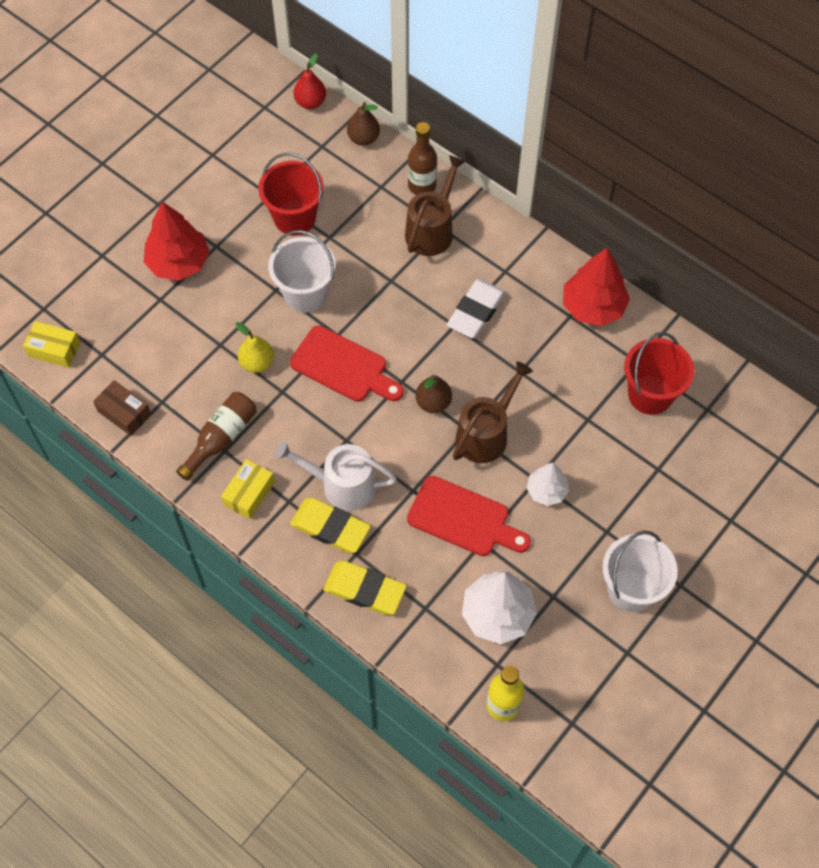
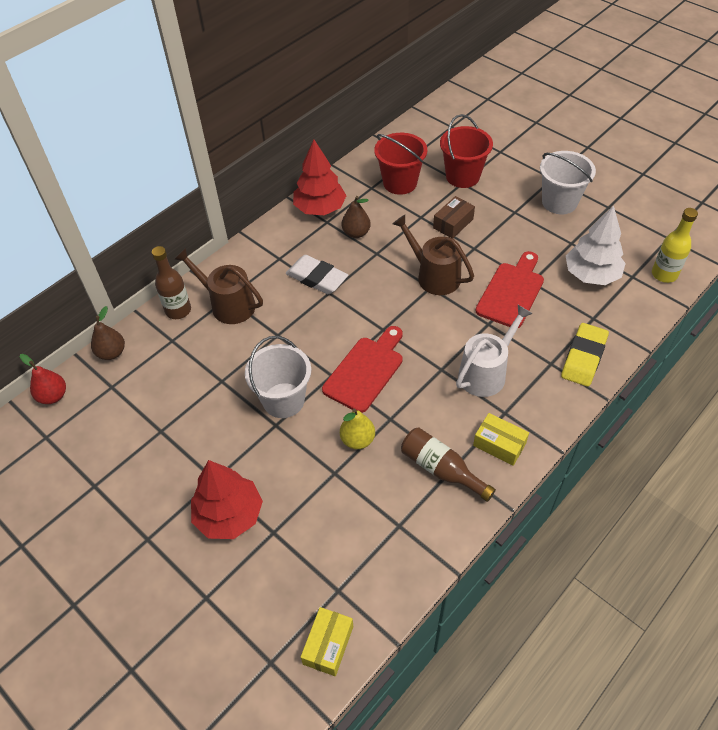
camera: 85 degrees left, 10 degrees down
brown box [93,380,151,436] -> brown box moved to [433,196,475,238]
red bucket [258,153,324,235] -> red bucket moved to [440,114,493,188]
white watering can [274,441,397,511] -> white watering can turned 150 degrees counterclockwise [456,305,533,397]
yellow eraser [290,498,371,553] -> none
brown pear [416,375,452,413] -> brown pear moved to [342,196,371,238]
white tree [527,463,569,506] -> none

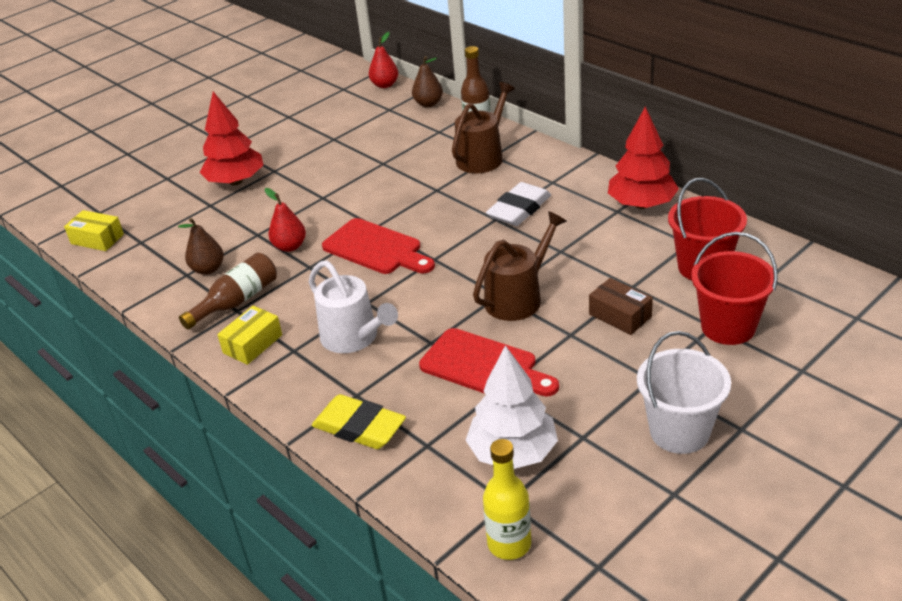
camera: 95 degrees right, 15 degrees down
white bucket [245,336,311,418] -> none
yellow pear [340,409,375,449] -> red pear [264,188,306,252]
brown pear [342,196,371,238] -> brown pear moved to [178,218,224,275]

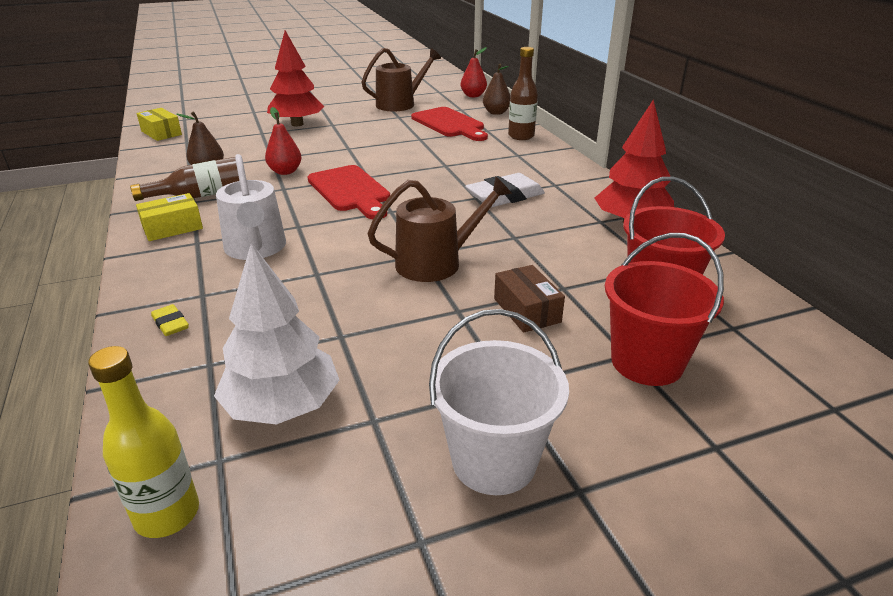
camera: 20 degrees right, 5 degrees down
yellow eraser [312,394,406,449] -> yellow eraser [151,304,189,336], size x0.49
red cutting board [419,328,559,397] -> red cutting board moved to [411,107,488,141]
brown watering can [452,82,515,173] -> brown watering can moved to [361,48,441,111]

